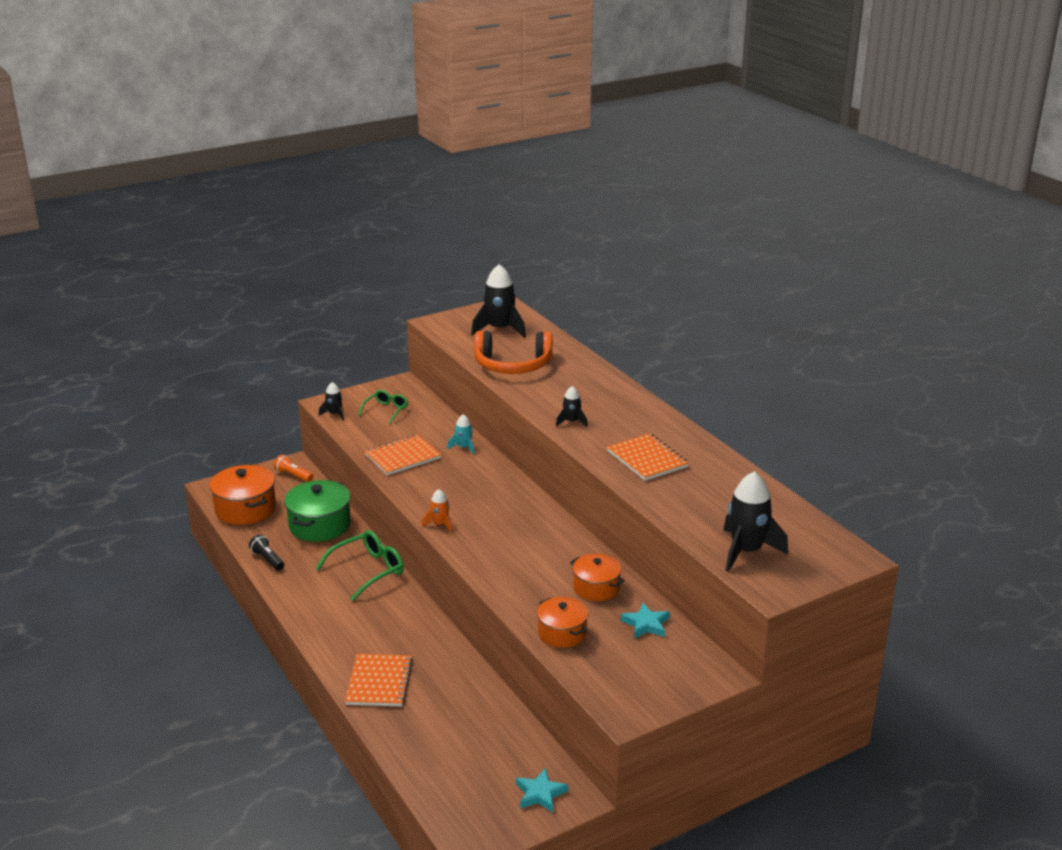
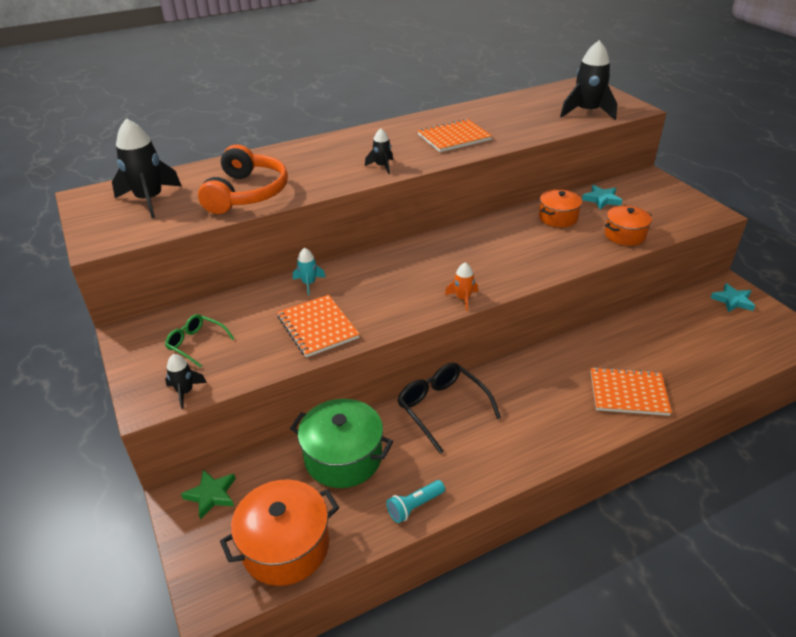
camera: 85 degrees left, 10 degrees up
black flashlight [249,534,284,571] -> turquoise flashlight [386,480,445,523]
orange flashlight [274,455,313,482] -> green star [181,470,236,520]
green glasses [316,530,404,601] -> black glasses [397,363,501,454]

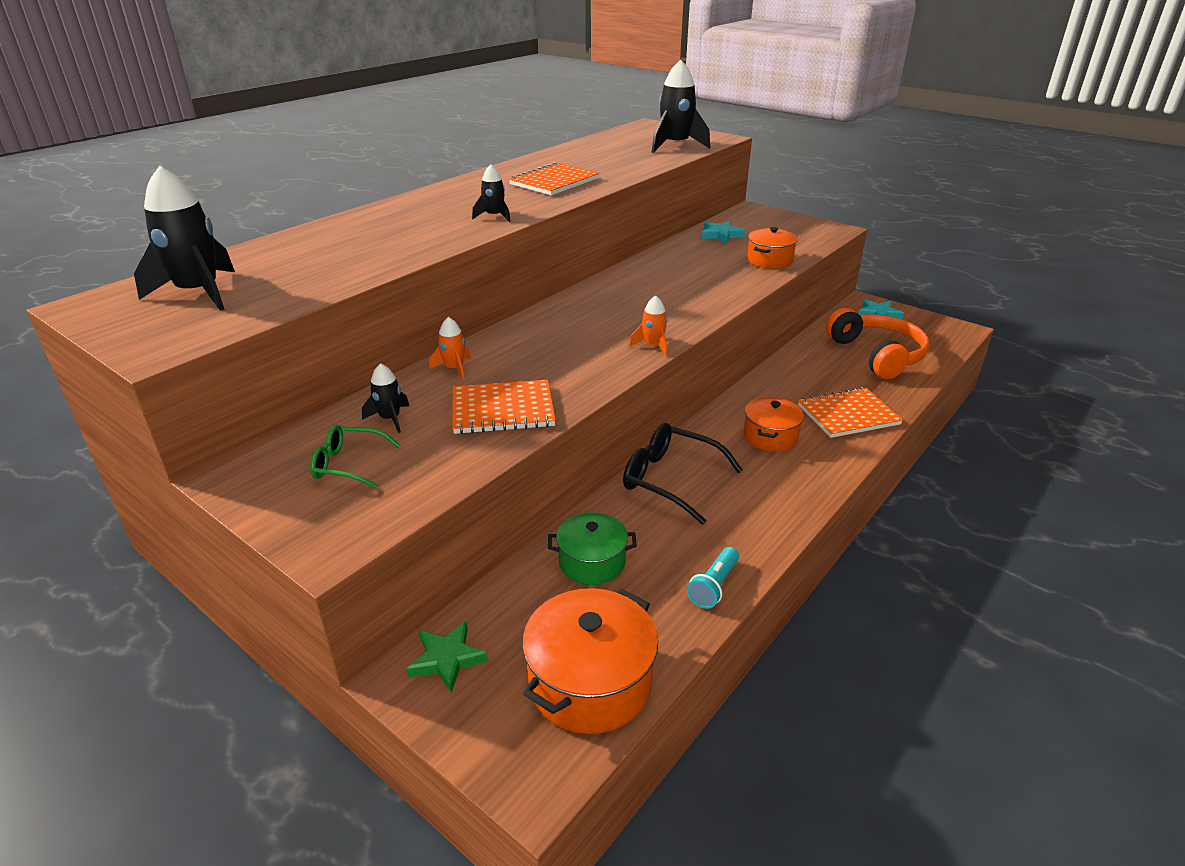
camera: 25 degrees left, 5 degrees down
black rocket [165,354,207,409] -> black rocket moved to [362,363,409,433]
orange headphones [198,144,288,214] -> orange headphones moved to [826,308,929,379]
orange notebook [277,295,360,358] -> orange notebook turned 45 degrees counterclockwise [452,380,556,434]
green pot [290,399,393,488] -> green pot [548,512,637,585], size x0.64
turquoise rocket [293,248,326,295] -> orange rocket [429,317,471,381]
orange pot [539,189,582,227] -> orange pot moved to [743,397,804,452]

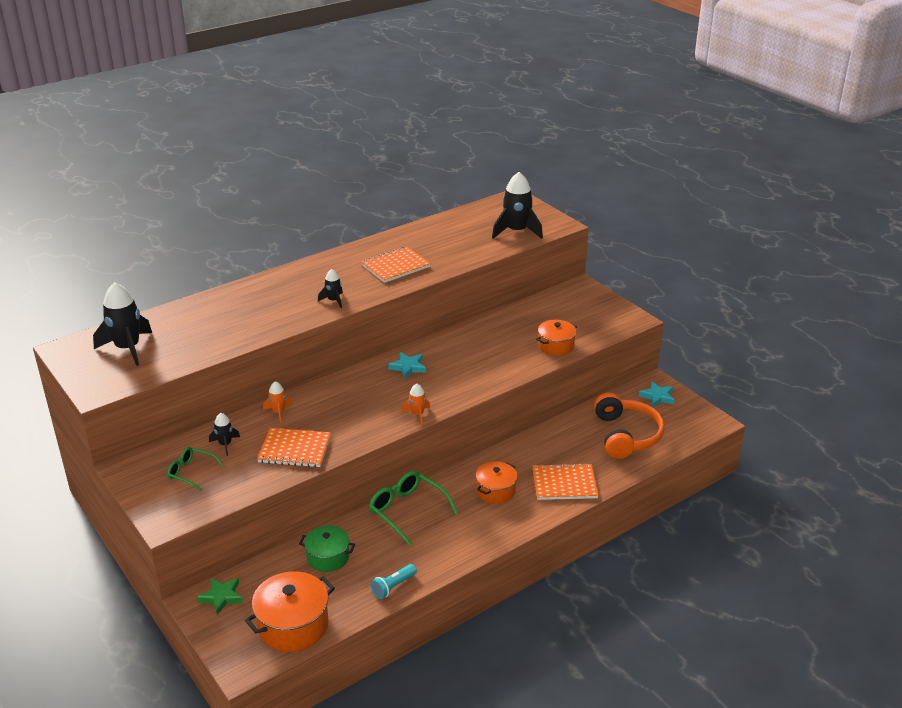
camera: 15 degrees right, 0 degrees up
black glasses [623,423,743,524] -> green glasses [369,471,458,546]
turquoise star [701,221,745,244] -> turquoise star moved to [388,352,426,379]

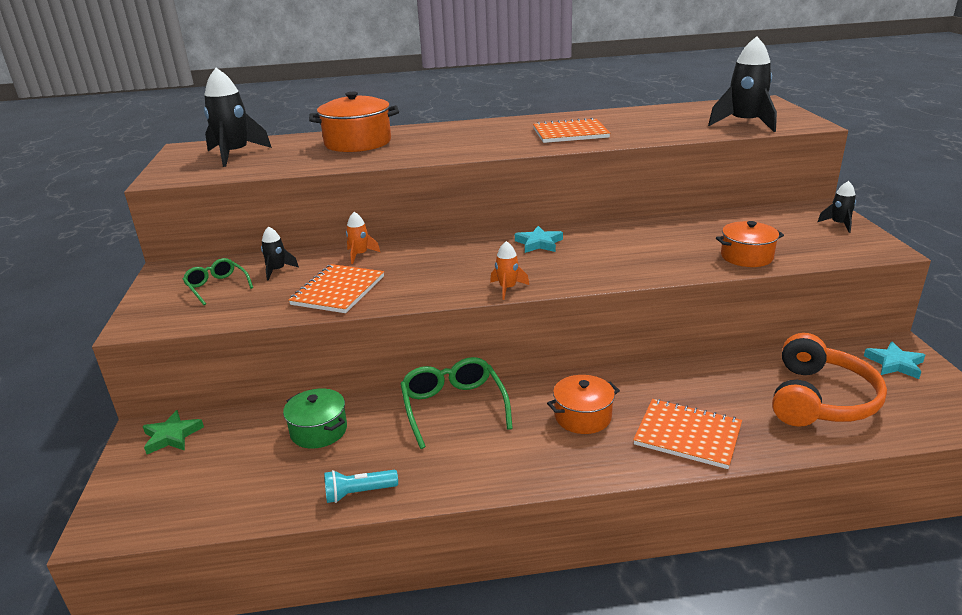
camera: 30 degrees right, 5 degrees down
orange pot [245,571,335,652] -> orange pot moved to [309,92,399,152]
orange notebook [257,428,331,467] -> orange notebook turned 75 degrees clockwise [288,264,384,313]
black rocket [318,269,343,308] -> black rocket moved to [818,181,856,233]

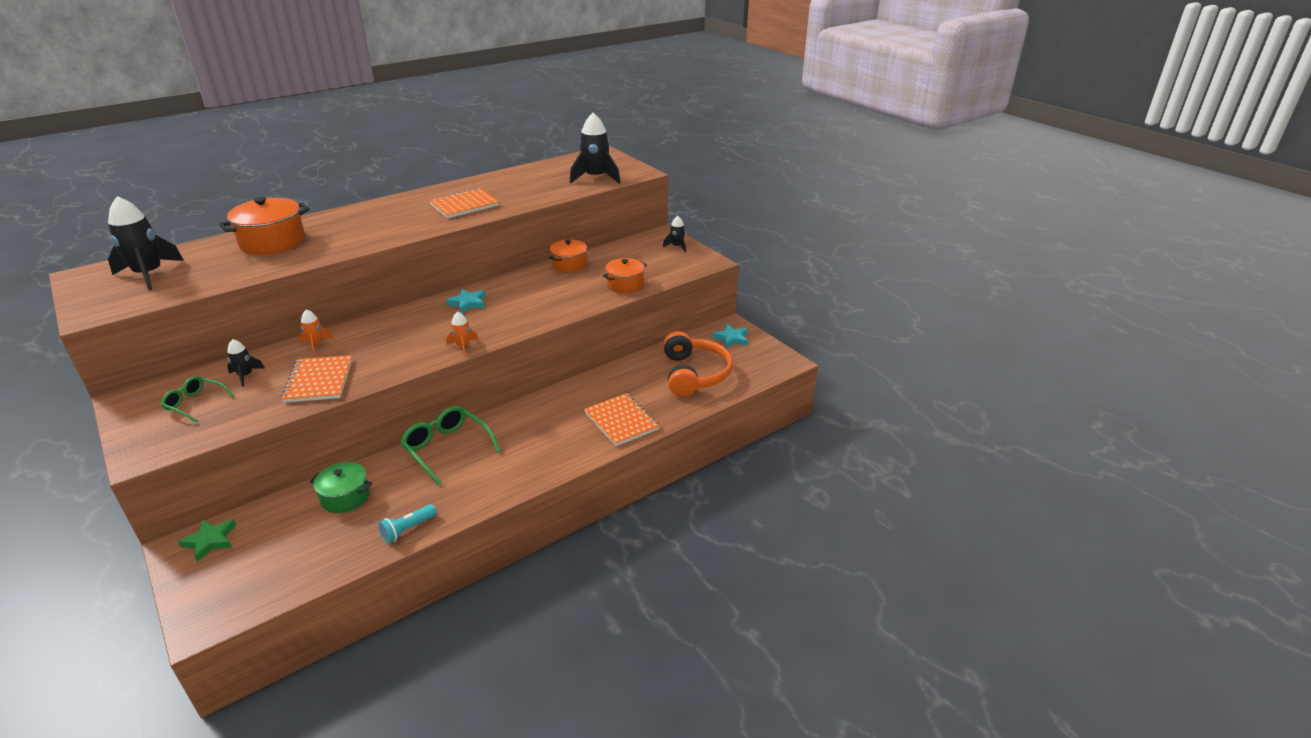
camera: 30 degrees left, 5 degrees up
orange pot [547,375,620,434] -> orange pot moved to [549,239,588,272]
orange notebook [633,399,742,469] -> orange notebook turned 60 degrees clockwise [584,393,660,446]

